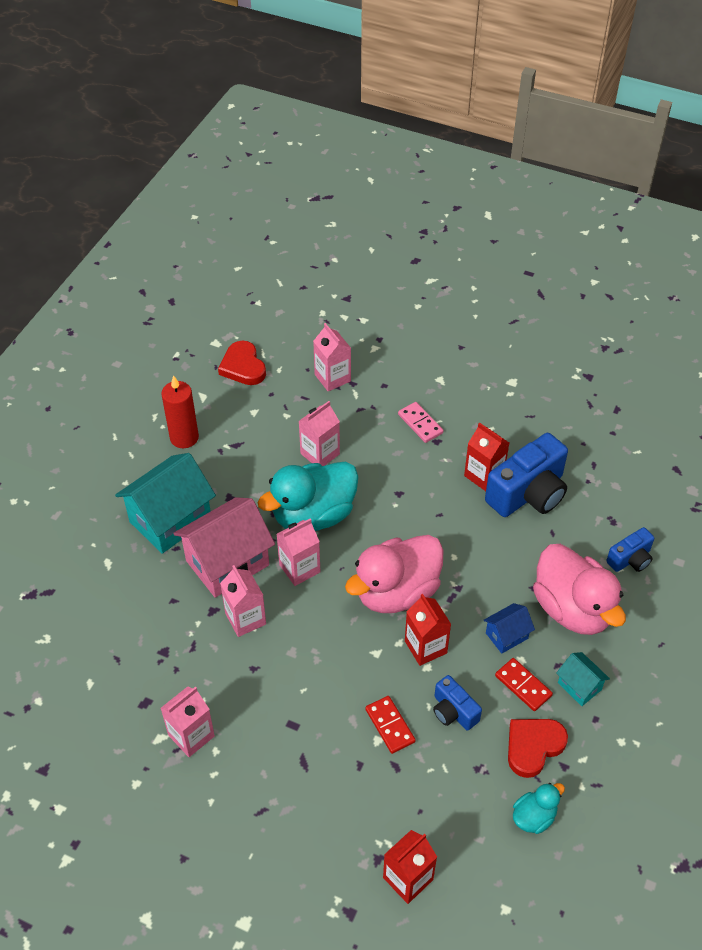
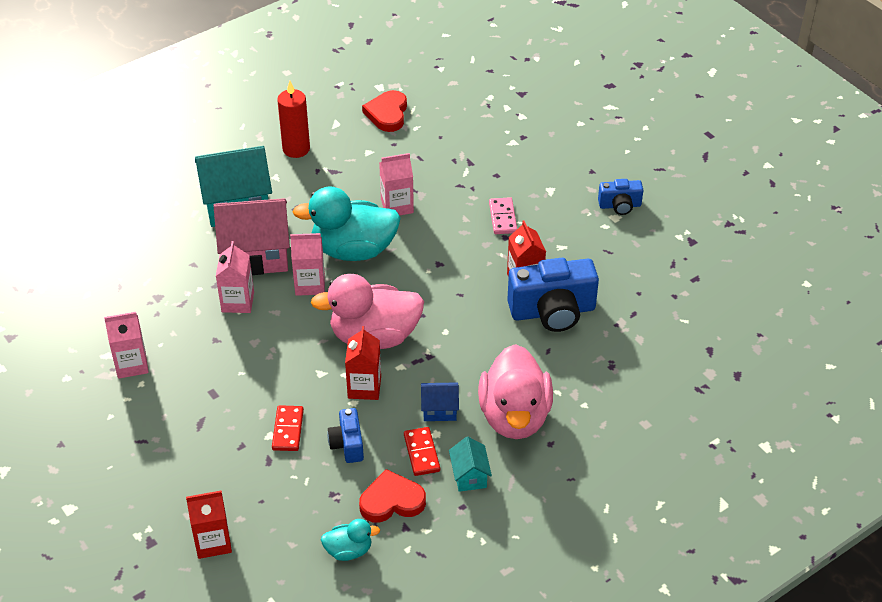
camera: 30 degrees right, 5 degrees down
pink carton [313,323,351,391] -> none
blue camera [606,527,654,572] -> blue camera moved to [598,179,643,215]

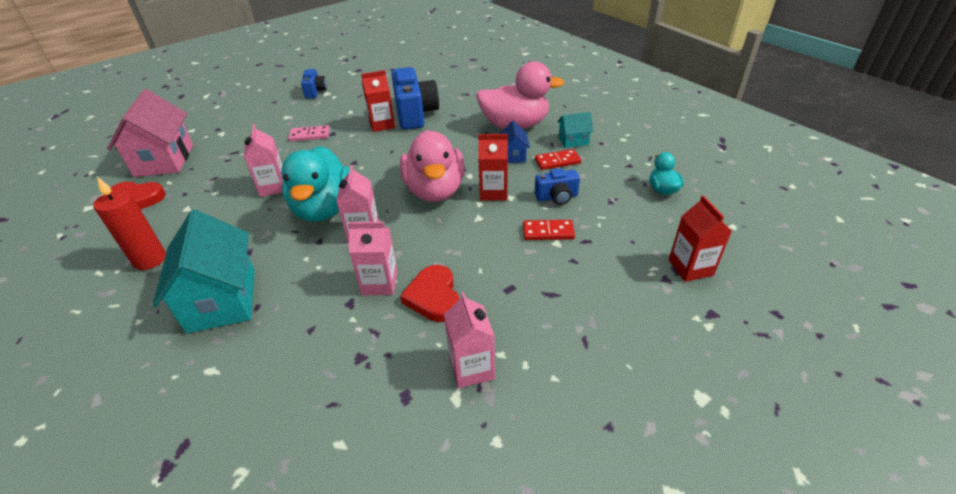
camera: 90 degrees left, 5 degrees down
pink house [214,198,290,275] -> pink house moved to [107,89,193,177]
red heart [359,469,426,523] -> red heart moved to [400,265,459,322]

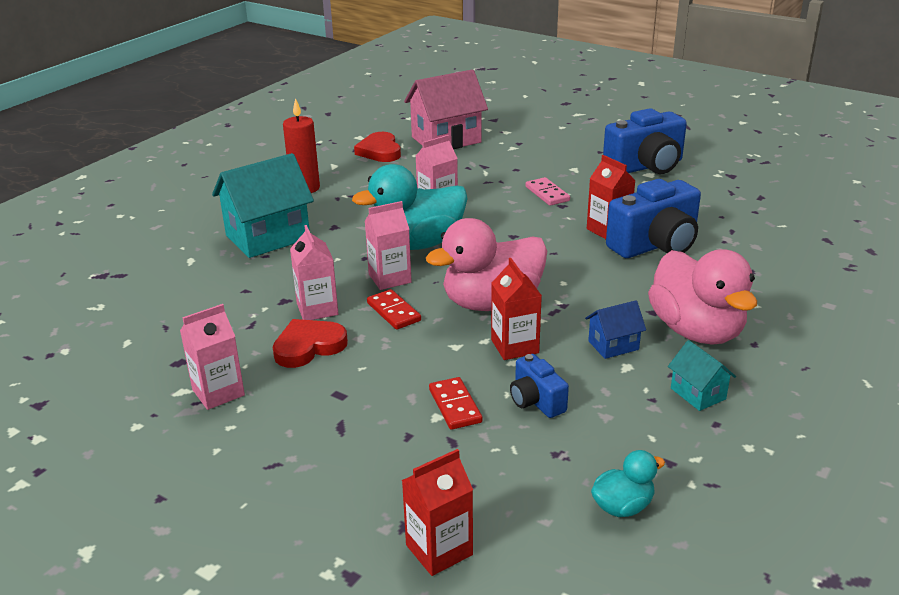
camera: 70 degrees right, 10 degrees down
blue camera [301,69,327,99] -> blue camera [603,108,687,174], size x1.89
red domino [535,149,581,170] -> red domino moved to [367,289,421,330]

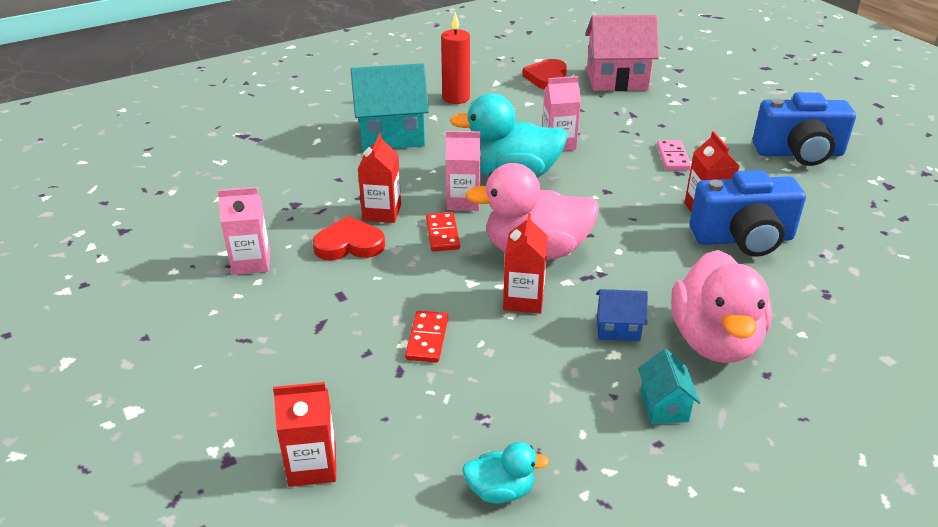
camera: 25 degrees right, 5 degrees up
pink carton [290,225,338,320] -> red carton [358,133,401,223]
blue camera [510,354,569,418] -> none

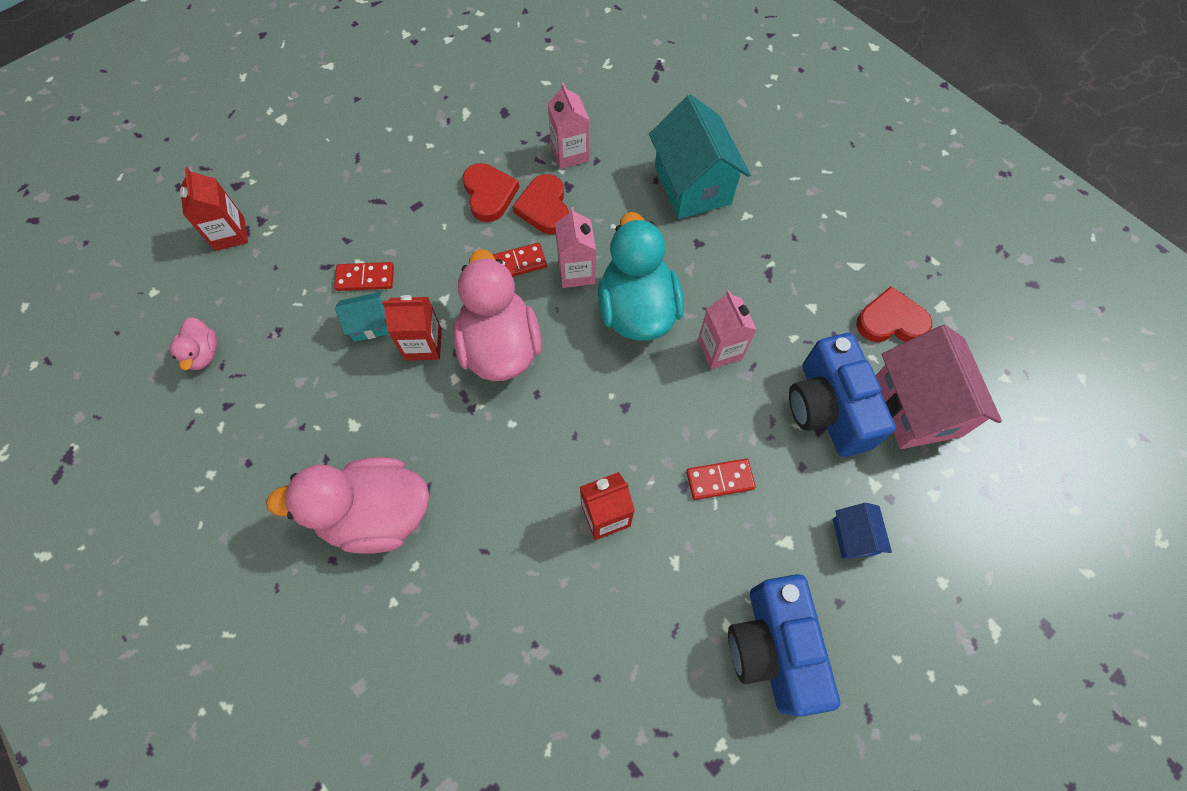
camera: 80 degrees right, 30 degrees up
pink carton [218,187,270,275] -> pink carton moved to [548,82,590,169]
red carton [358,133,401,223] -> red heart [513,174,569,234]
red candle [441,12,470,104] -> none
turquoise duck [462,442,549,504] -> pink duck [170,317,217,370]
blue house [596,289,648,341] -> blue house moved to [833,503,892,559]
turquoise house [638,349,701,424] -> turquoise house moved to [335,292,389,342]
pink domino [657,140,691,170] -> red domino [686,459,756,500]
blue camera [690,170,806,257] -> blue camera moved to [789,333,896,457]

